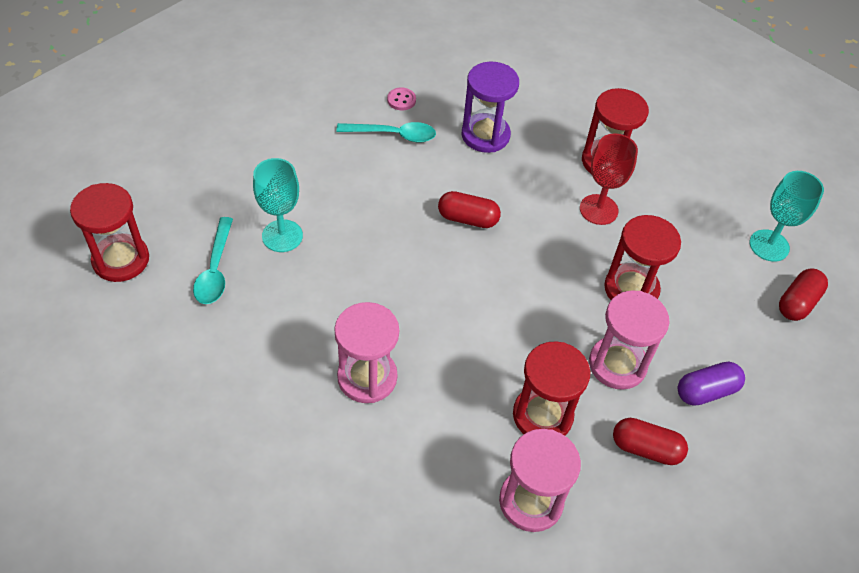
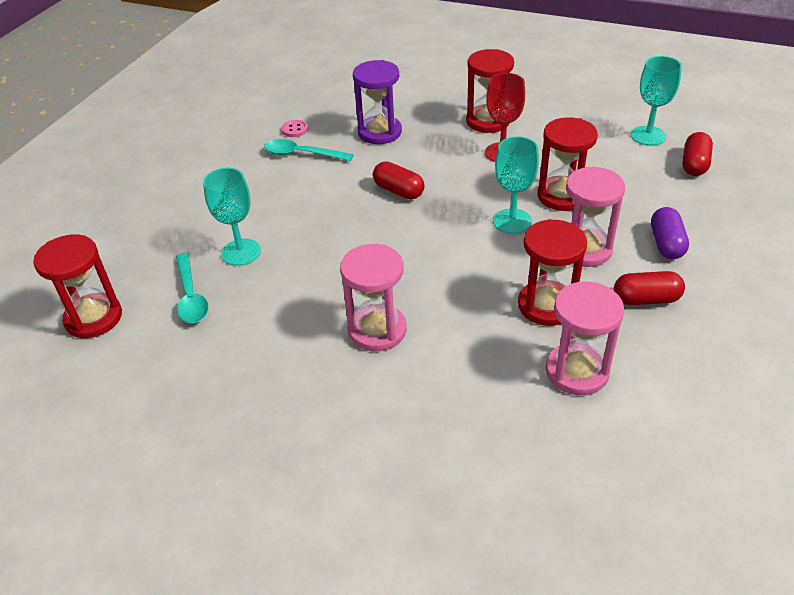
camera: 15 degrees left, 10 degrees down
turquoise spoon [336,122,436,142] -> turquoise spoon turned 150 degrees counterclockwise [264,139,354,161]
red capsule [438,191,501,228] -> red capsule turned 45 degrees clockwise [373,162,425,199]
purple capsule [678,361,745,406] -> purple capsule turned 45 degrees counterclockwise [651,207,689,259]
none -> turquoise goblet [493,136,539,234]

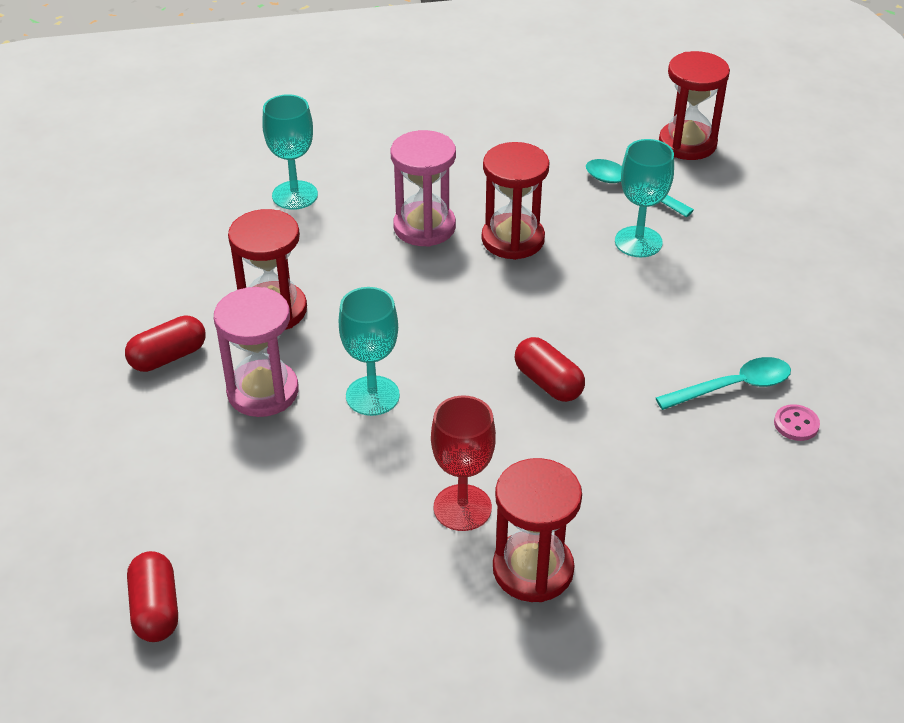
camera: 145 degrees right, 0 degrees up
purple hourglass [353,60,402,144] -> none
red capsule [373,162,425,199] -> red capsule turned 45 degrees clockwise [515,337,585,402]
red hourglass [537,117,598,211] -> red hourglass moved to [482,142,549,260]
pink hourglass [546,281,624,395] -> none
turquoise goblet [631,56,682,146] -> turquoise goblet moved to [262,94,318,210]
purple capsule [651,207,689,259] -> none

